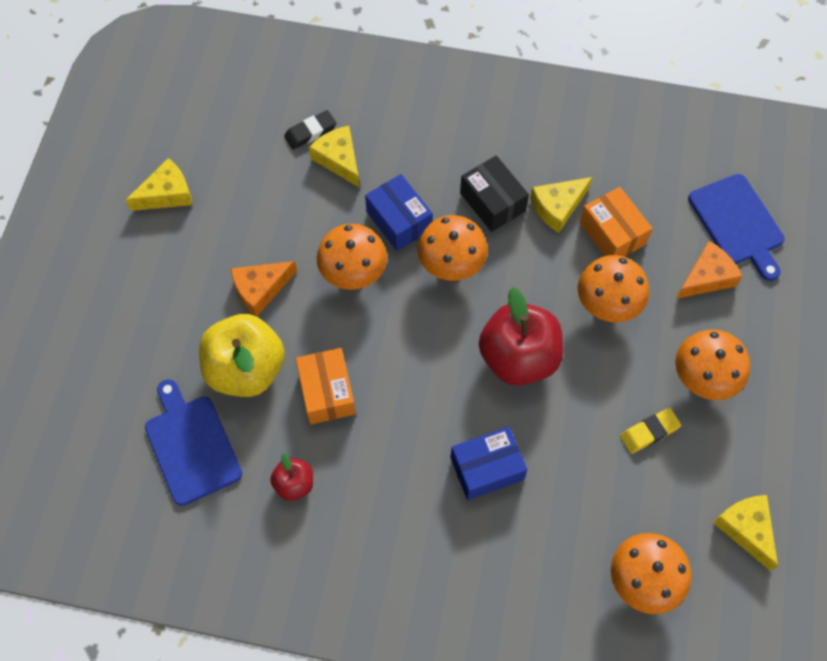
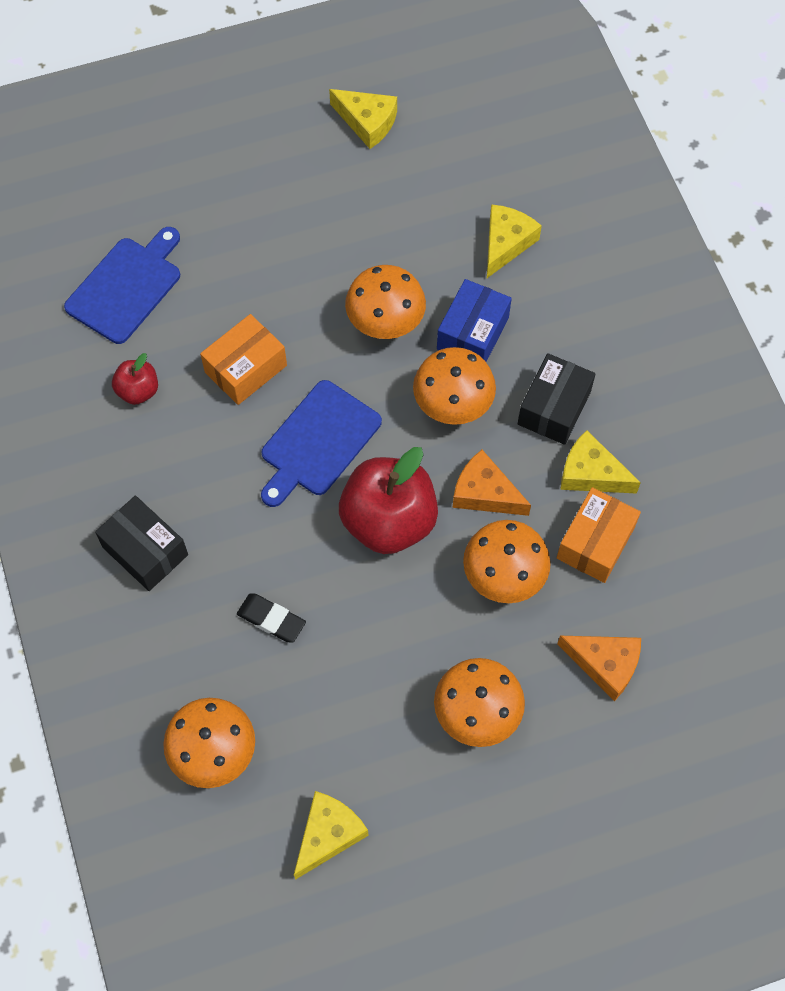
camera: 60 degrees right, 0 degrees up
yellow apple [199,314,285,397] -> none
orange cheese [231,261,297,316] -> orange cheese moved to [453,450,531,516]
black eraser [284,110,336,149] -> black eraser moved to [237,593,306,643]
blue box [450,426,528,500] -> none
yellow eraser [620,408,681,454] -> none
blue cutting board [688,174,785,281] -> blue cutting board moved to [261,380,382,507]
none -> black box [95,496,188,591]

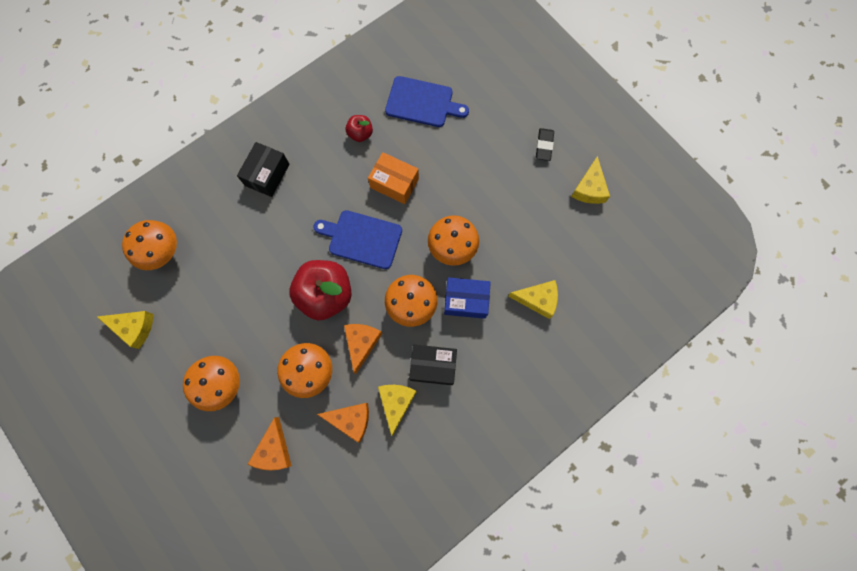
camera: 70 degrees right, 10 degrees up
black eraser [237,593,306,643] -> black eraser moved to [536,128,554,161]
orange box [557,487,641,583] -> orange cheese [317,403,369,443]

